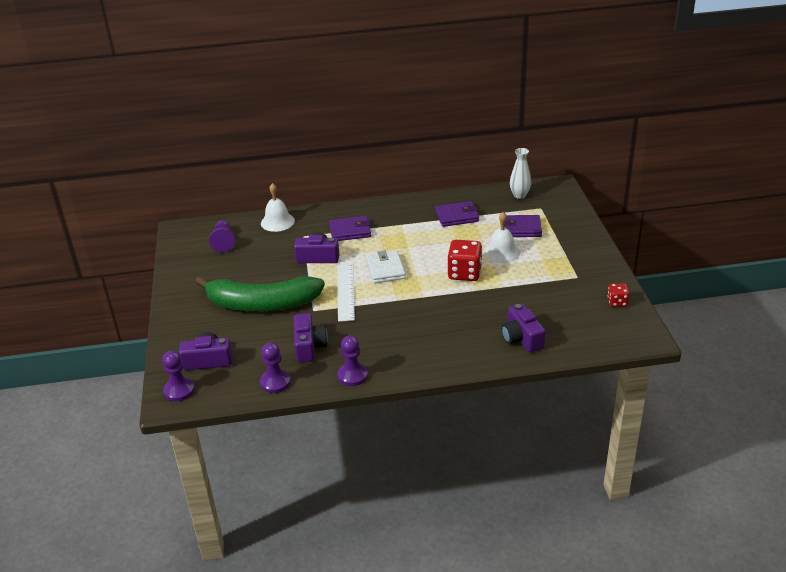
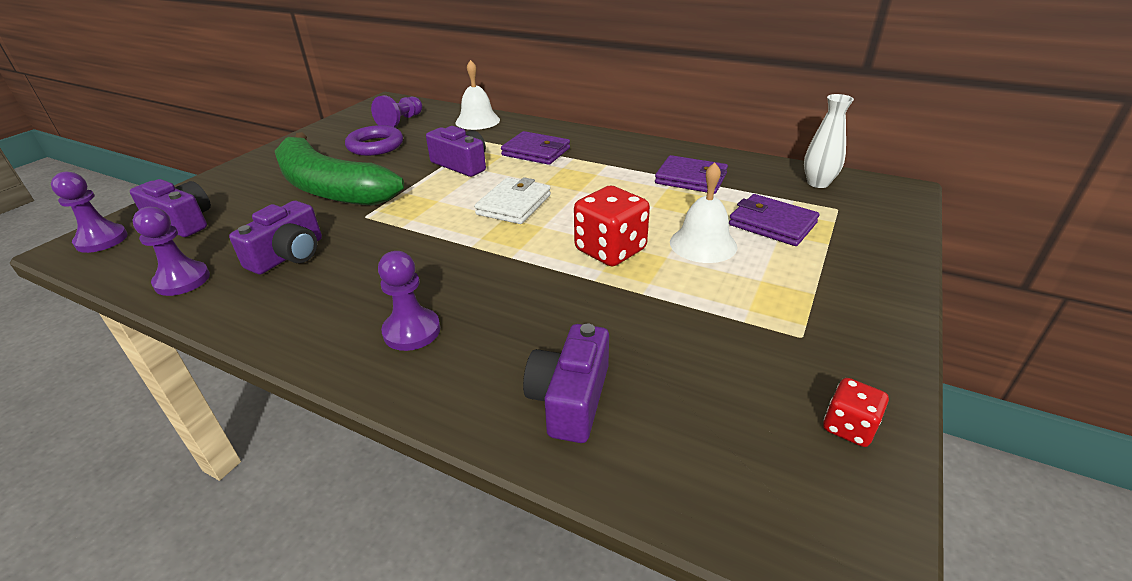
camera: 35 degrees right, 0 degrees up
white ruler [338,264,355,322] -> none
purple pawn [338,336,368,386] -> purple pawn moved to [378,251,440,351]
none -> purple ring [345,125,403,156]

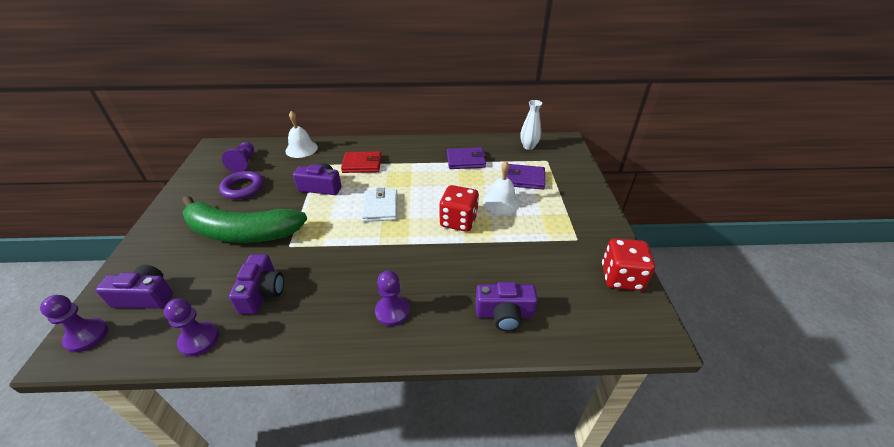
camera: 30 degrees left, 5 degrees up
purple wallet [501,131,570,165] -> red wallet [341,151,382,173]
purple camera [523,324,609,443] -> purple camera turned 75 degrees counterclockwise [476,282,538,331]
red dice [823,378,889,447] -> red dice [602,238,655,291], size x1.84

